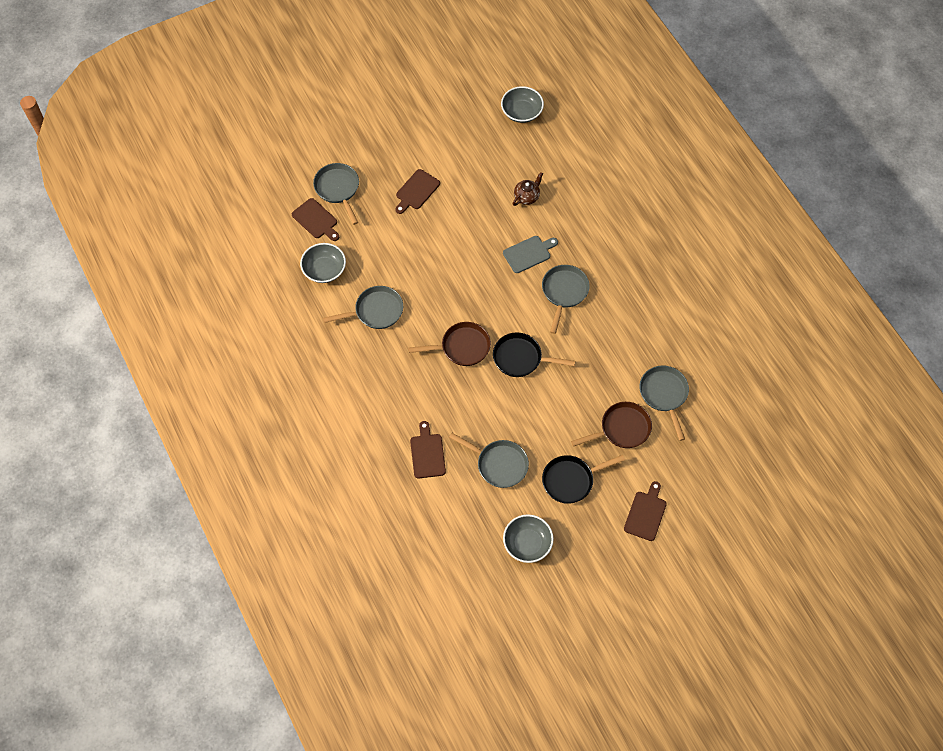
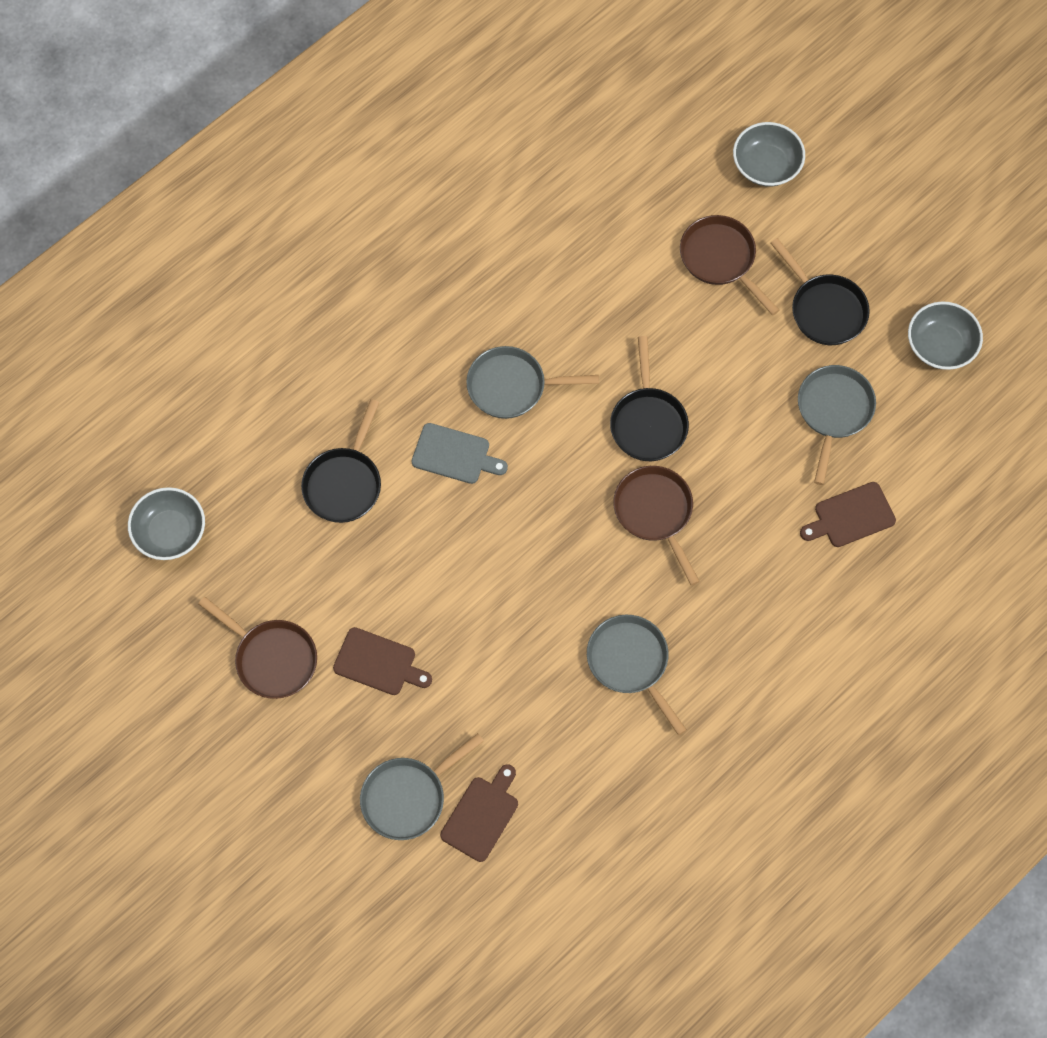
camera: 105 degrees left, 5 degrees up
grey bowl [300,243,346,283] -> grey bowl moved to [733,122,805,187]
grey cutting board [503,236,558,273] -> grey cutting board turned 150 degrees clockwise [411,423,508,484]
brown teapot [513,172,543,206] -> black pan [301,399,381,523]
brown cutting board [624,481,667,541] -> none
grey pan [639,366,689,441] -> none
none -> brown pan [198,596,317,699]

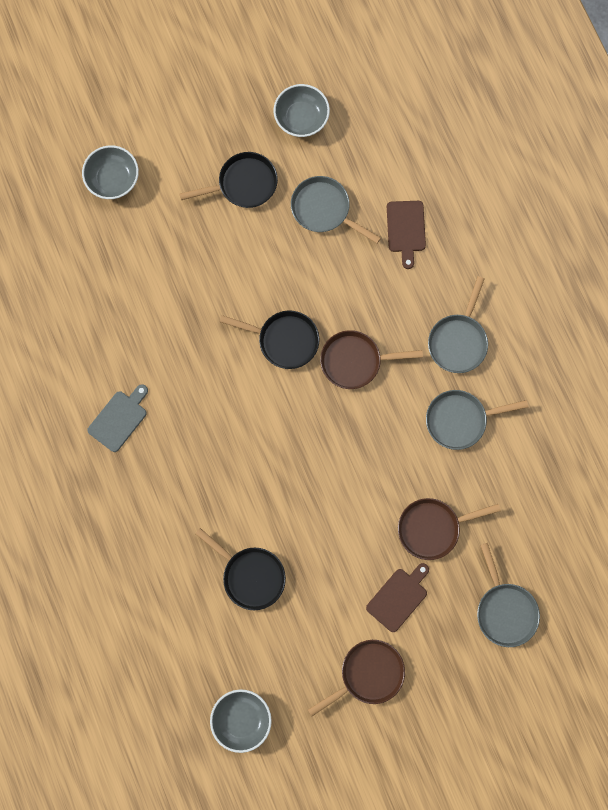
camera: 70 degrees left, 10 degrees up
grey cutting board [411,423,508,484] -> grey cutting board moved to [87,384,148,452]
brown cutting board [440,764,518,862] -> none
grey pan [466,346,599,419] -> grey pan moved to [428,276,488,373]
brown pan [680,215,779,315] -> brown pan moved to [398,498,501,560]

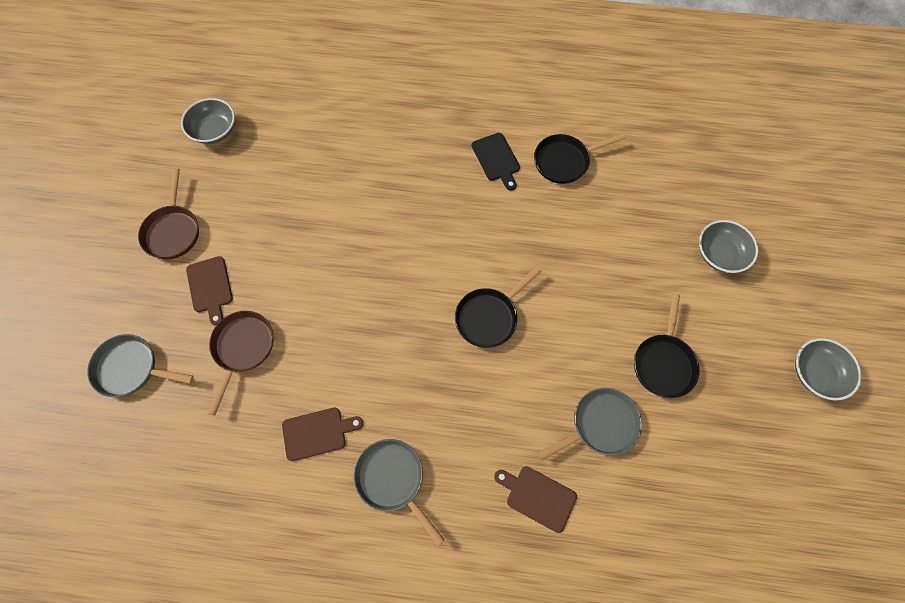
camera: 120 degrees right, 10 degrees down
grey cutting board [87,384,148,452] -> black cutting board [472,133,520,191]
black pan [195,528,286,610] -> black pan moved to [534,133,625,184]
grey bowl [274,84,330,137] -> grey bowl moved to [795,338,862,400]
brown pan [320,330,423,389] -> none
grey pan [426,390,528,450] -> brown cutting board [282,408,363,461]

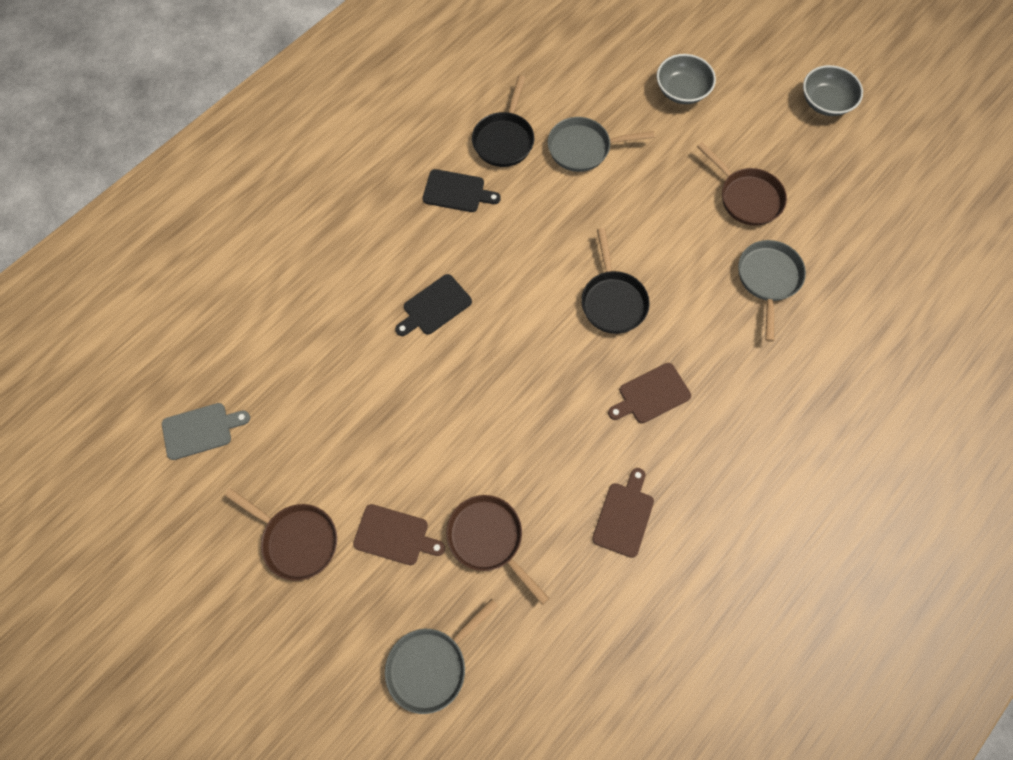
camera: 55 degrees left, 0 degrees up
grey bowl [181,98,235,144] -> grey cutting board [162,403,250,460]
grey pan [354,439,444,546] -> grey pan moved to [548,117,654,172]
brown cutting board [494,466,577,533] -> brown cutting board moved to [608,363,691,424]
black pan [634,293,700,398] -> brown pan [697,142,787,226]
none -> black cutting board [395,274,472,336]

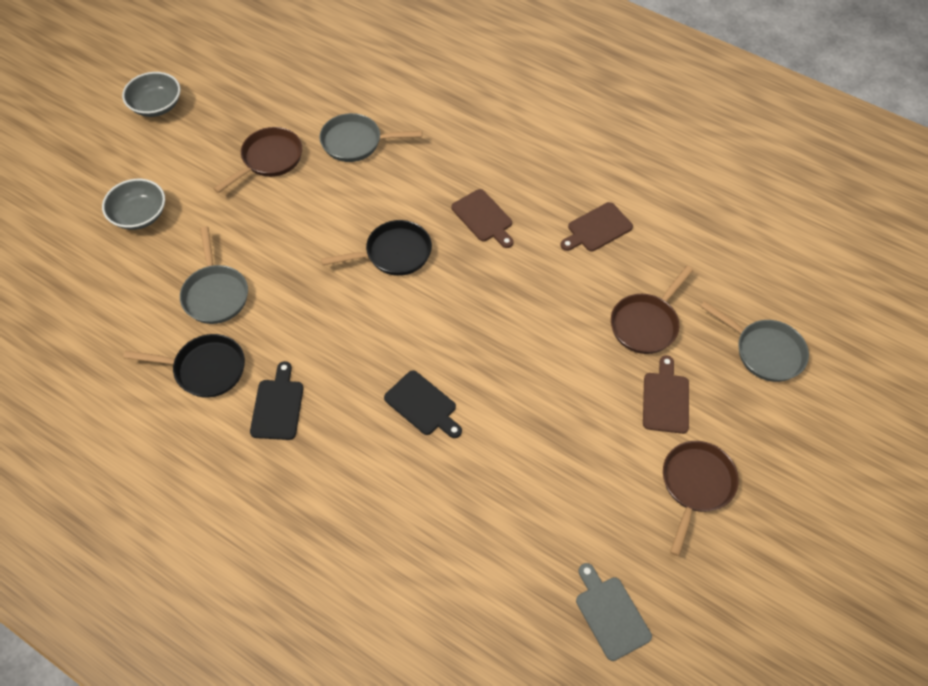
camera: 100 degrees left, 10 degrees down
brown cutting board [592,468,654,558] -> brown cutting board turned 45 degrees counterclockwise [560,202,633,252]

